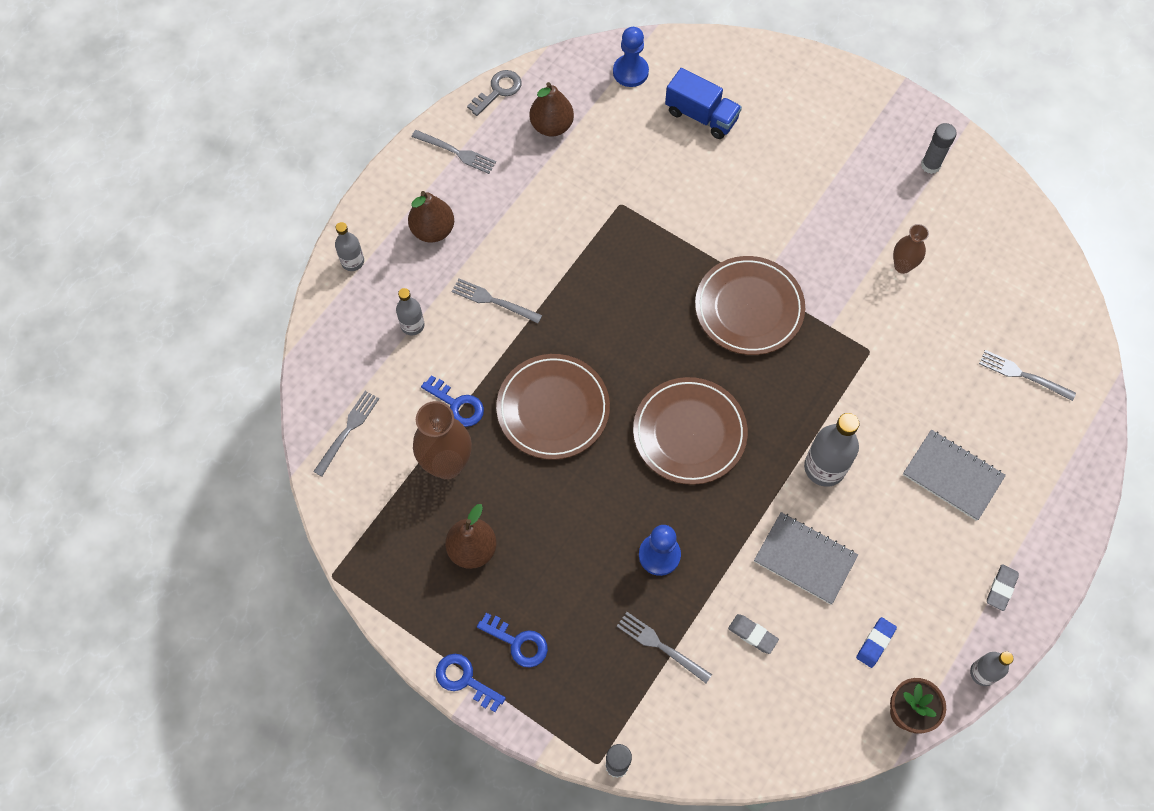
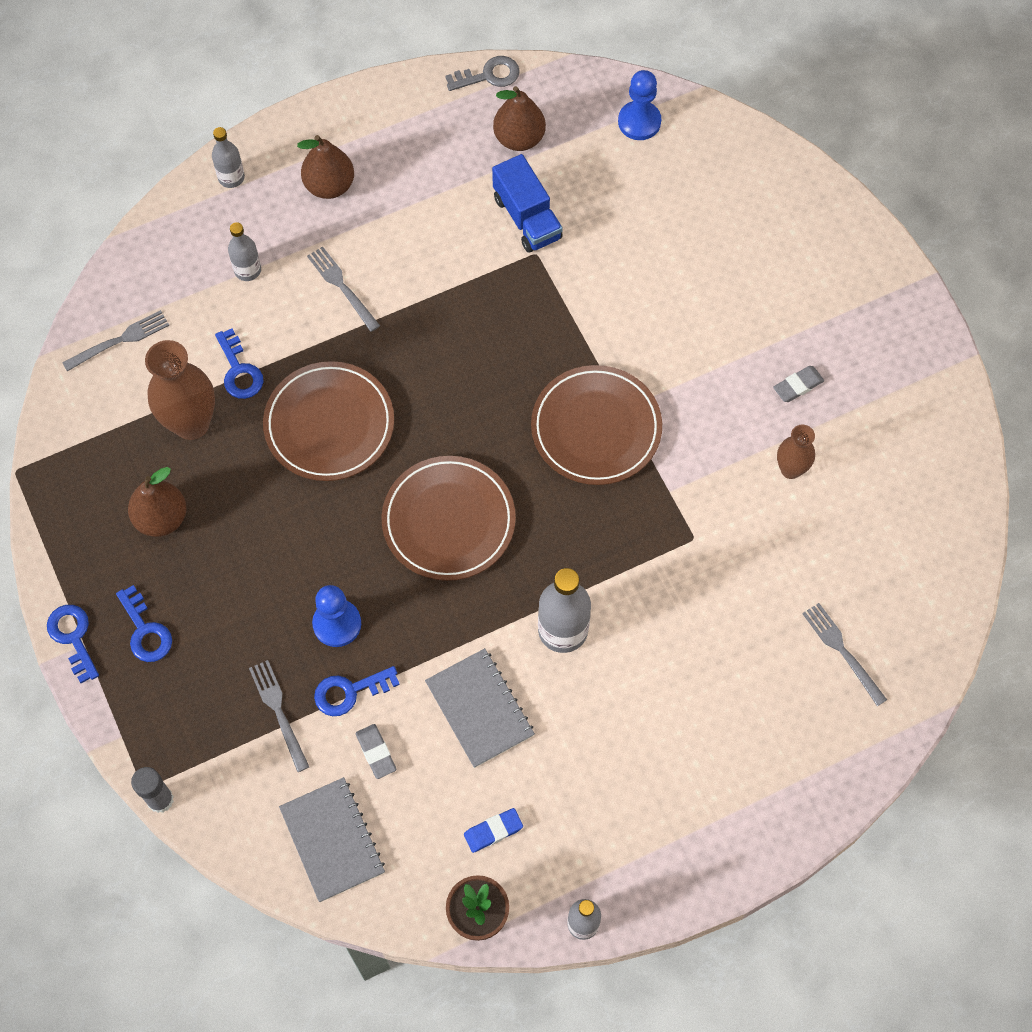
camera: 30 degrees right, 0 degrees up
grey fork [411,130,496,174] -> none
blue truck [665,68,742,139] -> blue truck moved to [492,154,563,253]
grey notebook [903,430,1006,521] -> grey notebook moved to [279,777,385,902]
grey glue stick [921,123,957,174] -> none
grey eraser [987,564,1019,611] -> grey eraser moved to [773,366,824,402]
none -> blue key [314,666,400,716]

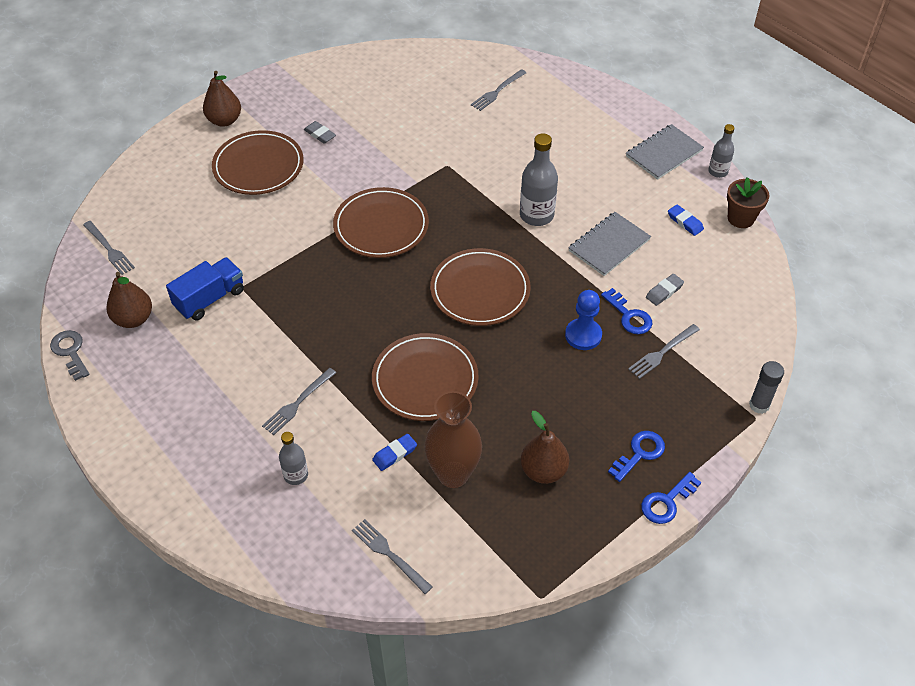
camera: 105 degrees left, 15 degrees down
grey bottle [212,127,245,188] -> none
blue key [215,328,264,399] -> blue eraser [372,434,417,471]
grey notebook [279,777,385,902] -> grey notebook moved to [626,124,704,180]
brown pear [297,135,354,199] -> brown pear moved to [203,71,241,127]
blue pawn [618,70,661,140] -> grey fork [83,221,135,275]
brown vase [777,425,815,479] -> none
none -> brown plate [212,130,304,195]

